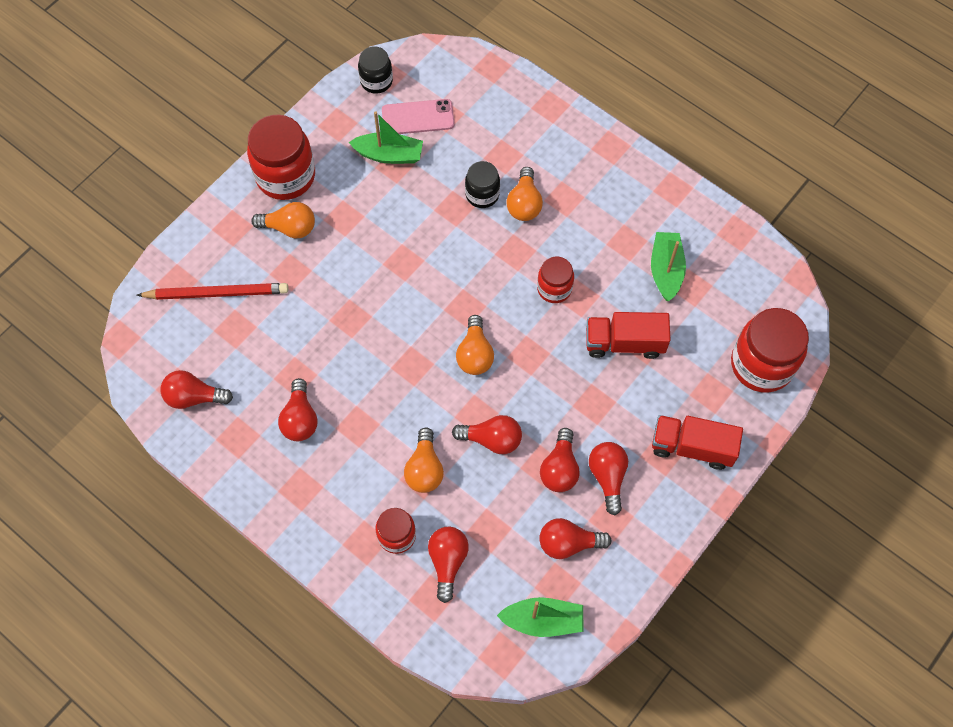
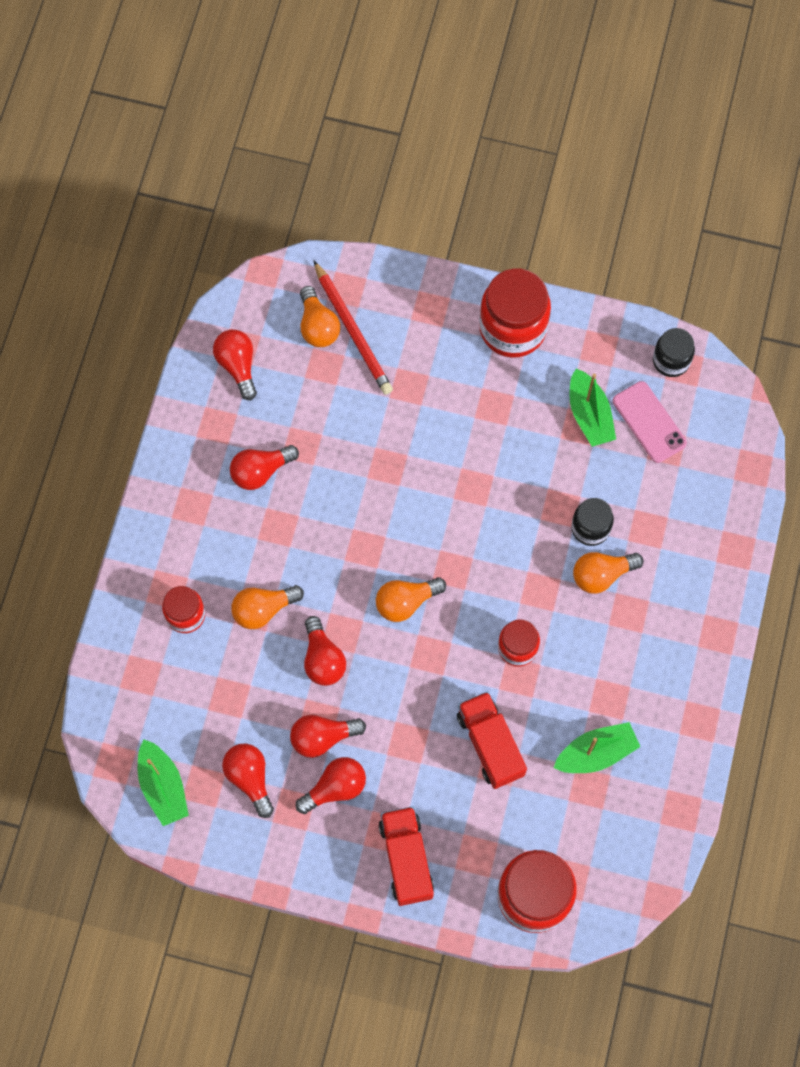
camera: 65 degrees right, 5 degrees up
orange light bulb [251,202,315,238] -> orange light bulb moved to [300,286,340,347]
red light bulb [428,527,469,603] -> none

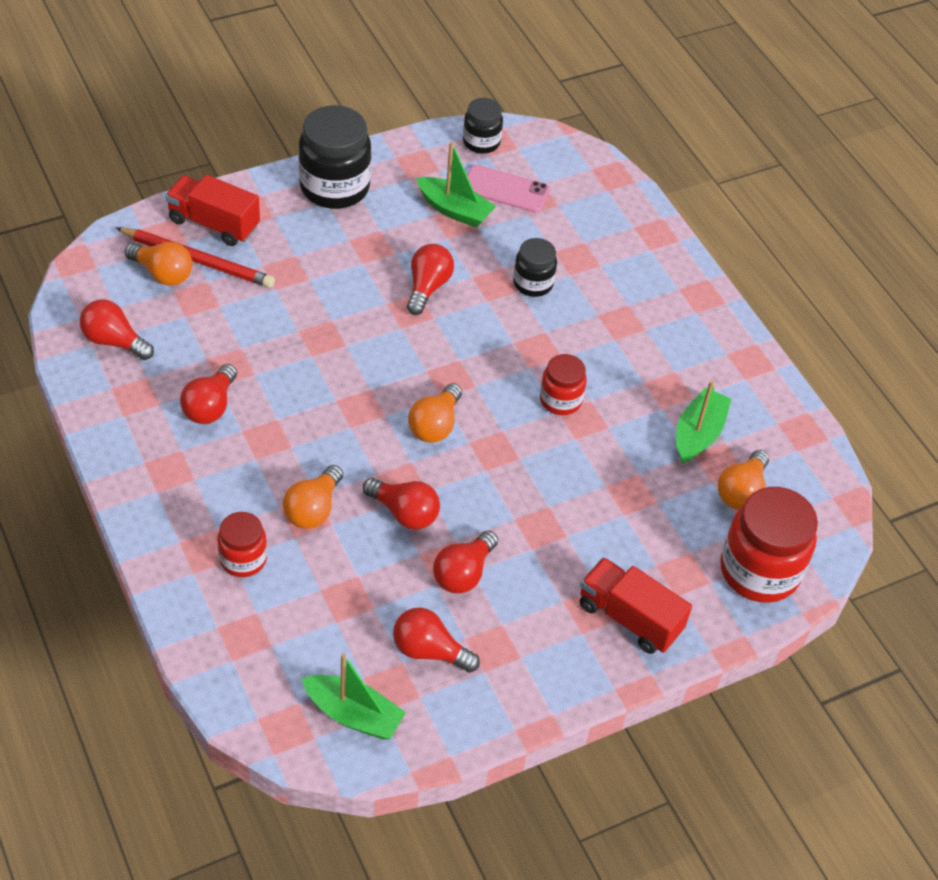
camera: 45 degrees left, 20 degrees down
red light bulb [295,757,366,814] -> red light bulb moved to [407,244,454,315]
red truck [457,691,527,789] -> red truck moved to [165,175,260,246]
red jar [479,268,551,358] -> black jar [299,105,371,209]
orange light bulb [573,552,643,594] -> orange light bulb moved to [718,450,769,510]

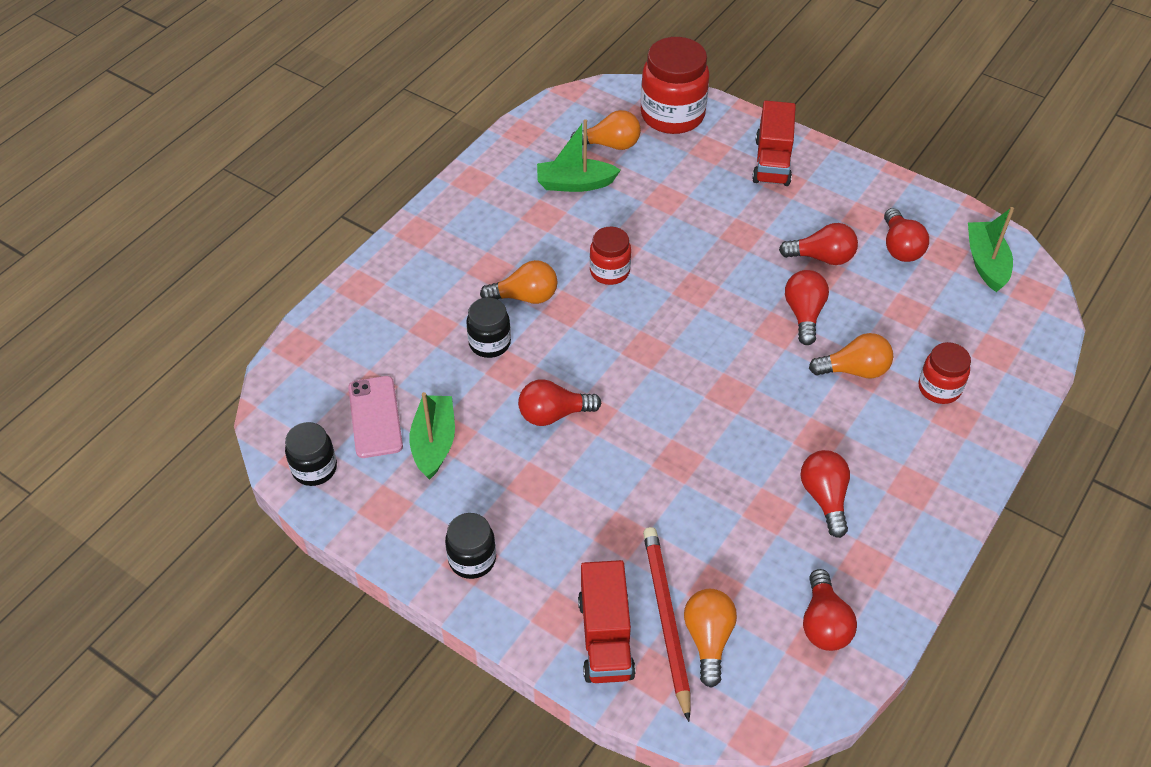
camera: 115 degrees left, 0 degrees up
red light bulb [180,364,237,424] -> red light bulb turned 90 degrees counterclockwise [800,450,850,538]
black jar [299,105,371,209] -> black jar [445,513,496,579], size x0.56
orange light bulb [408,383,462,443] -> orange light bulb moved to [480,260,558,304]

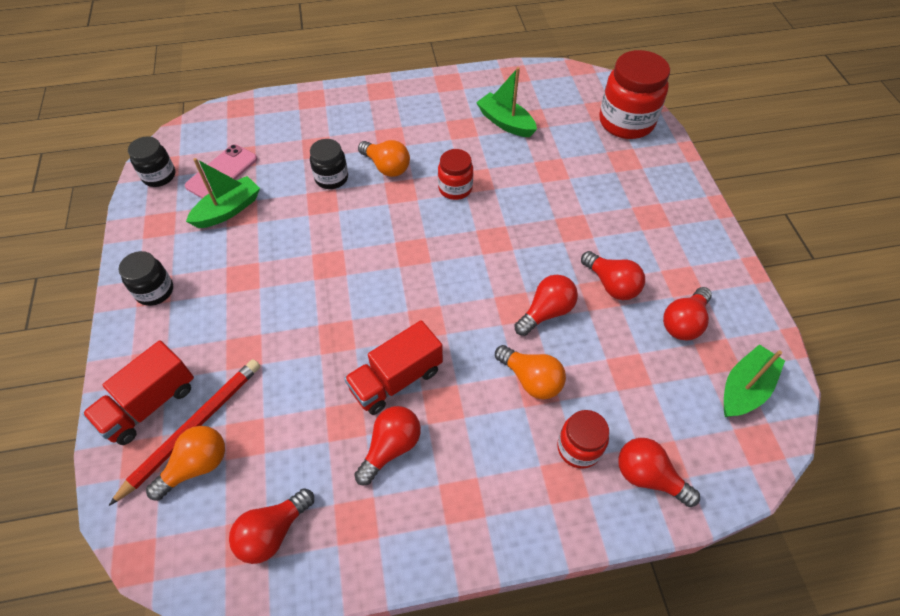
camera: 45 degrees right, 5 degrees up
red light bulb [518,379,601,426] -> red light bulb moved to [618,438,700,507]
orange light bulb [570,110,641,150] -> none
red truck [752,101,796,186] -> red truck moved to [344,320,443,415]

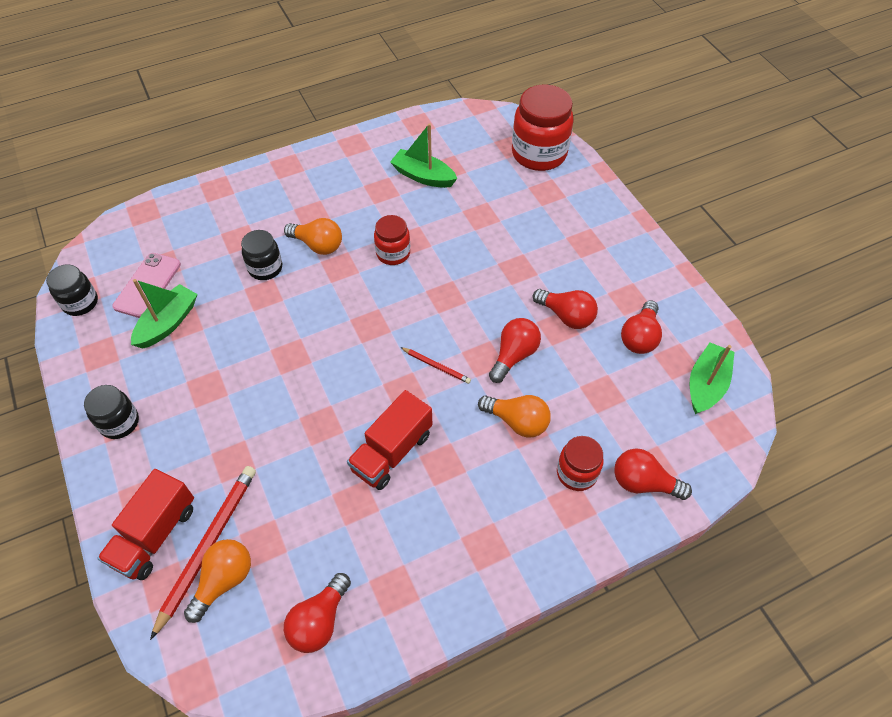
camera: 15 degrees left, 0 degrees up
red light bulb [354,406,421,485] -> none
none -> red pencil [400,347,471,384]

